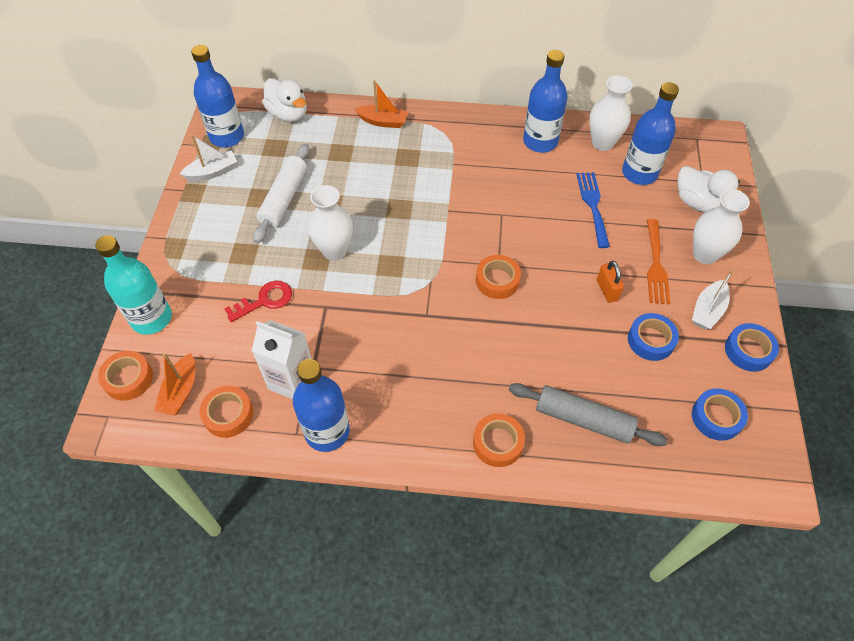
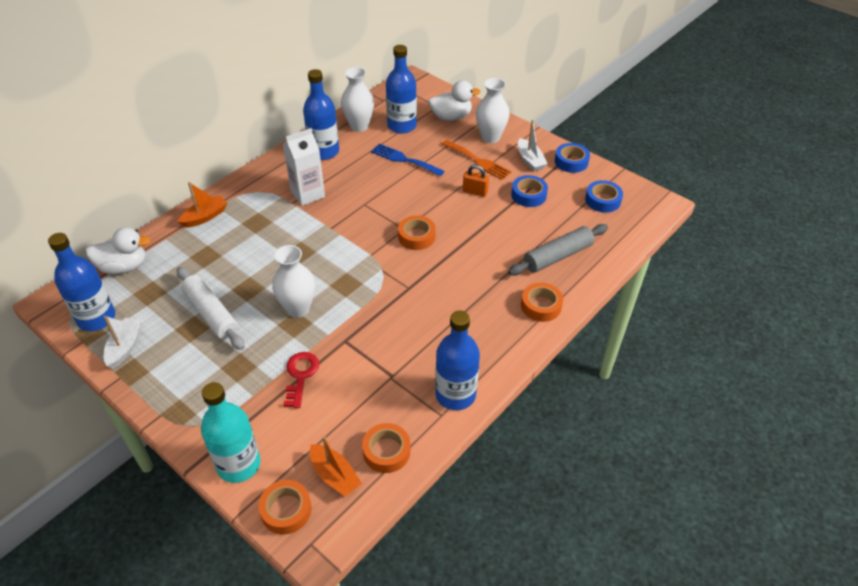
camera: 55 degrees left, 10 degrees down
white carton [252,320,312,399] -> white carton moved to [283,128,325,206]

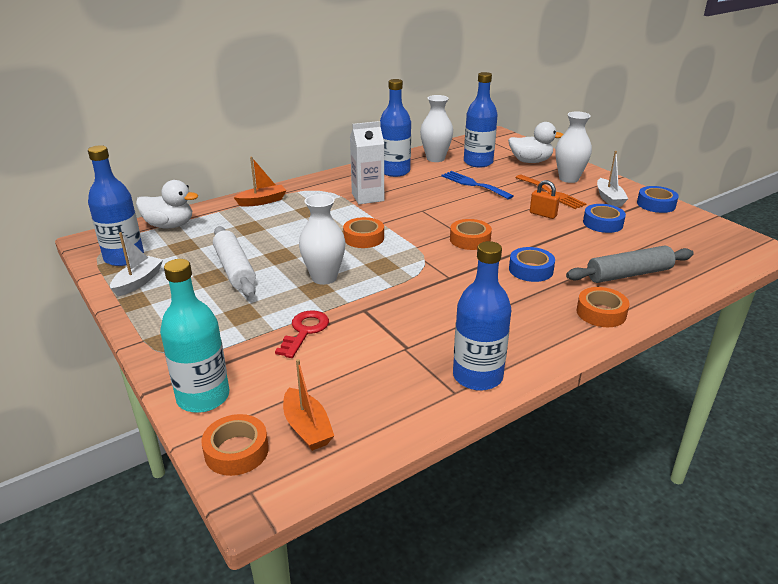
camera: 15 degrees right, 15 degrees down
orange tape [362,423,410,473] -> orange tape moved to [343,217,384,248]
blue tape [585,180,623,213] -> blue tape moved to [509,247,555,282]

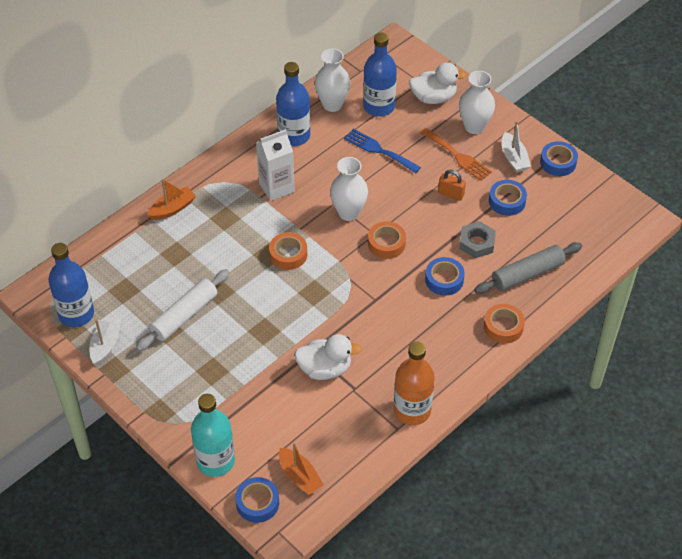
camera: 10 degrees left, 20 degrees up
white duck [136,180,198,228] -> white duck moved to [294,334,362,380]
orange tape [201,414,269,476] -> blue tape [235,477,279,523]
white rolling pin [213,226,256,297] -> white rolling pin turned 75 degrees clockwise [136,269,230,351]
red key [275,310,329,358] -> none
white vase [299,194,346,285] -> white vase moved to [330,157,368,221]
blue bottle [453,241,511,391] -> orange bottle [394,342,435,425]
none -> grey nut [459,221,496,258]

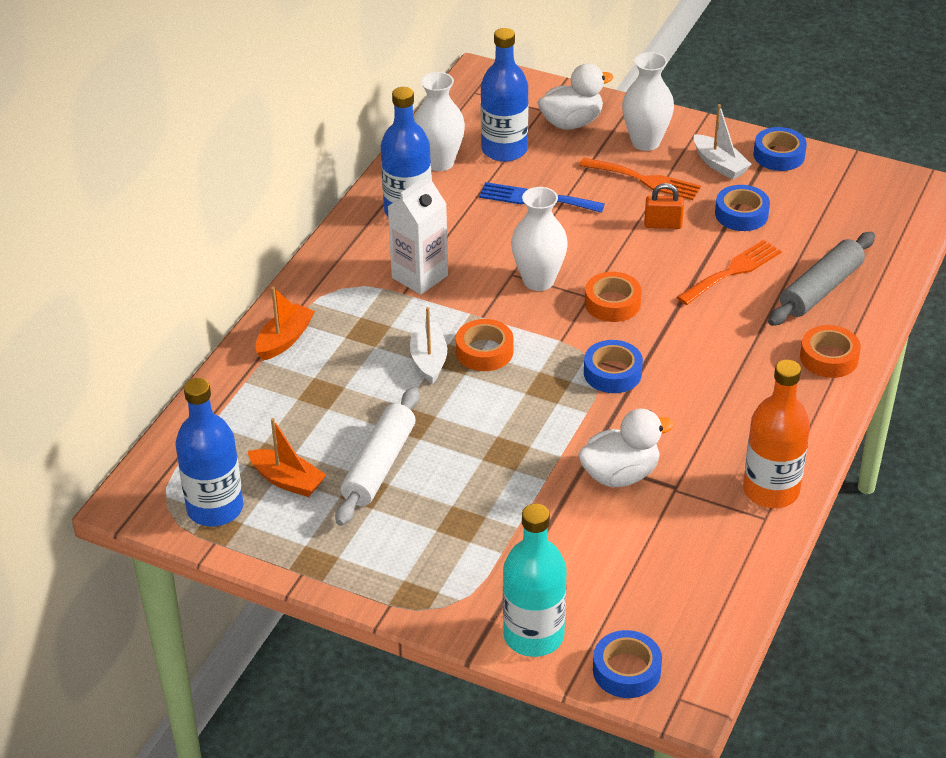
camera: 20 degrees left, 10 degrees down
white boat [90,316,121,365] -> white boat moved to [410,307,447,384]
orange boat [279,442,324,495] -> orange boat moved to [248,418,326,497]
blue tape [425,257,465,296] -> blue tape moved to [584,340,643,393]
grey nut [459,221,496,258] -> orange fork [677,240,781,305]

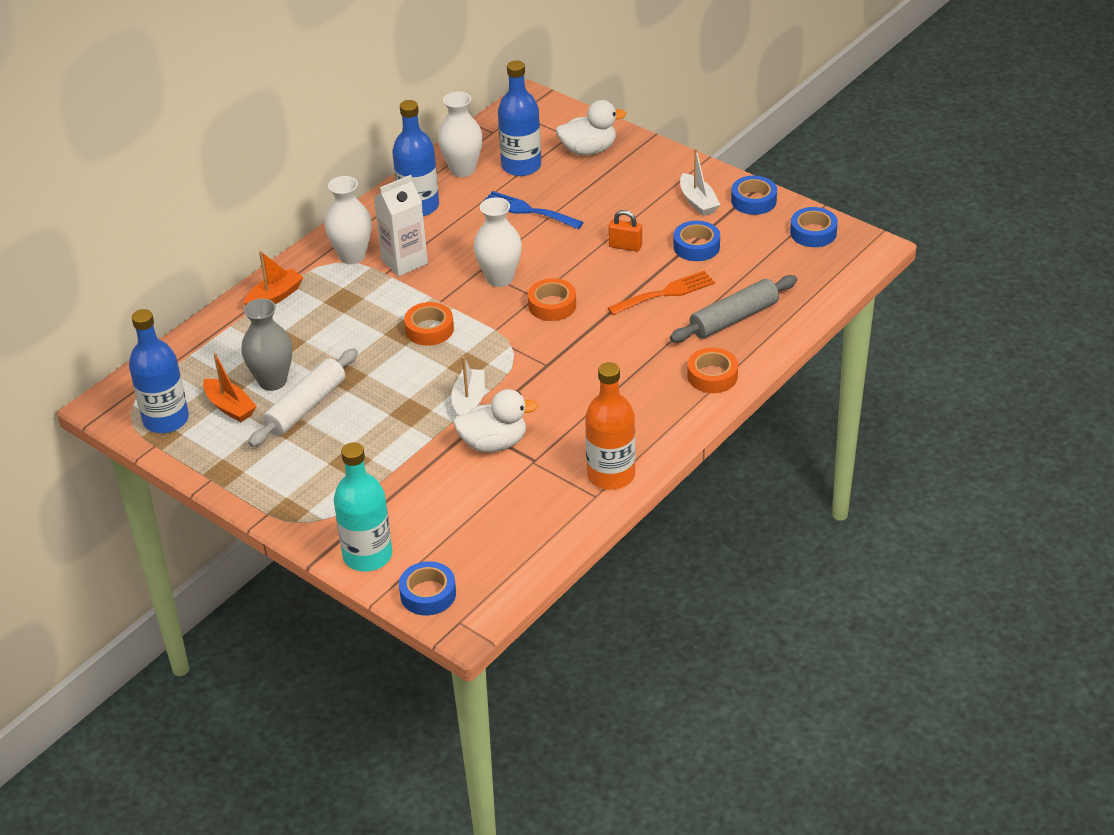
camera: 15 degrees right, 0 degrees up
white boat [410,307,447,384] -> white boat moved to [451,356,485,416]
orange fork [579,158,701,200] -> none
blue tape [584,340,643,393] -> blue tape moved to [790,207,838,247]
white vase [622,52,674,151] -> white vase moved to [324,176,372,264]
none -> grey vase [241,298,292,391]

